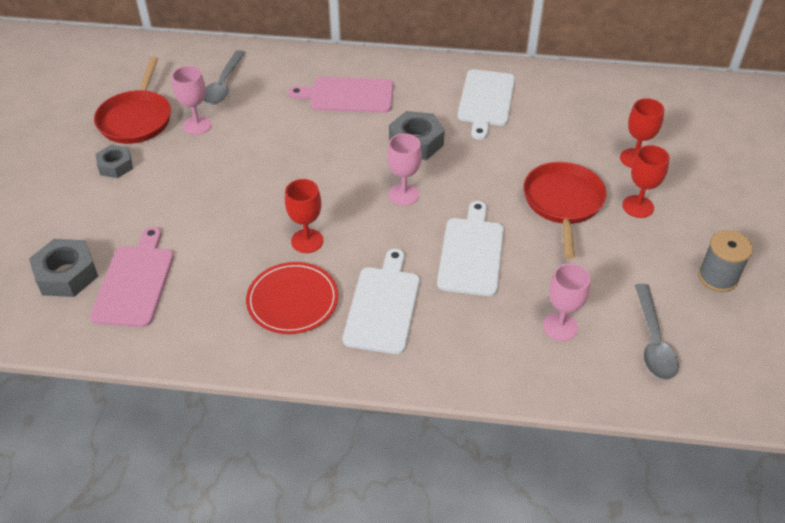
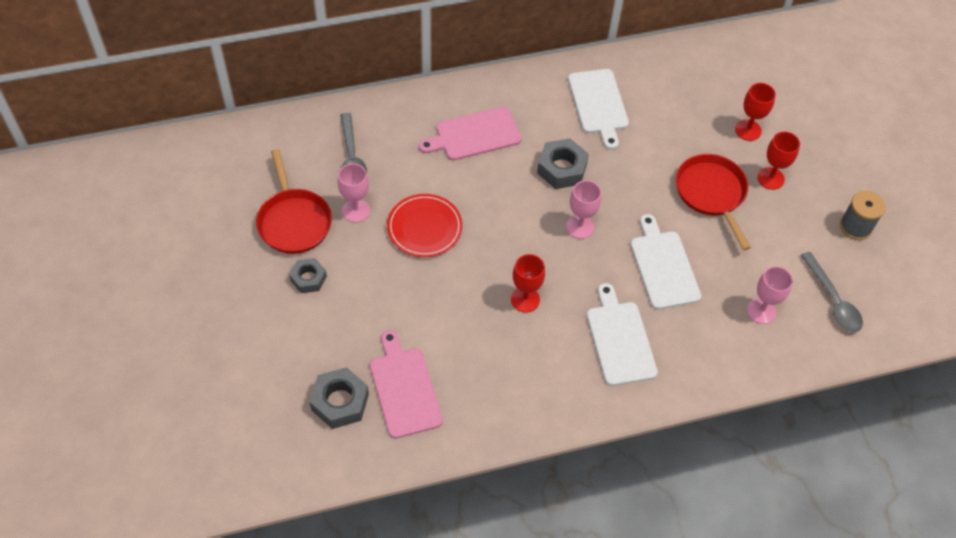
camera: 25 degrees left, 10 degrees up
red plate [246,262,338,334] -> red plate moved to [387,194,463,257]

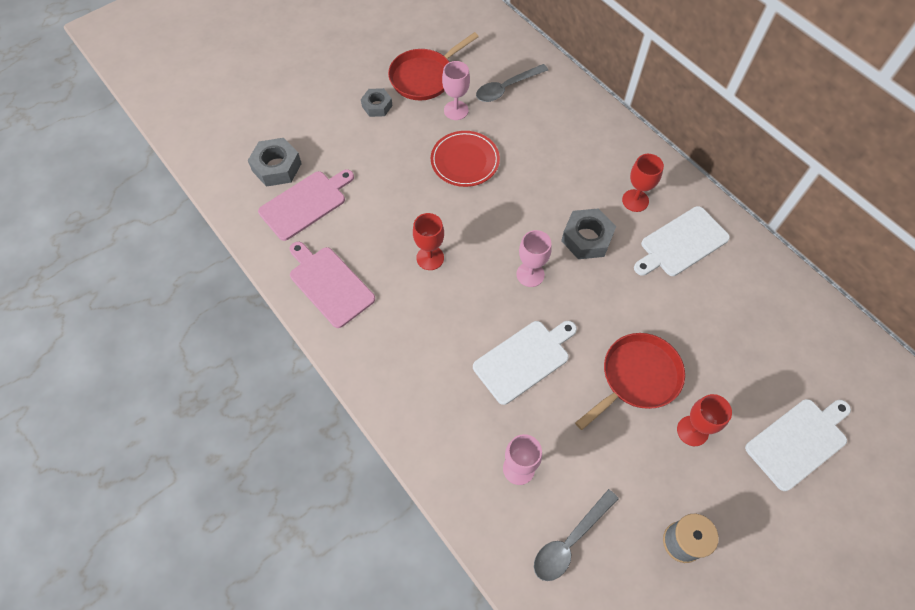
camera: 70 degrees right, 5 degrees up
pink cutting board [419,107,522,160] -> pink cutting board moved to [290,242,375,328]
white cutting board [587,283,658,386] -> white cutting board moved to [745,399,851,491]
red goblet [735,83,776,141] -> red goblet moved to [622,154,664,212]

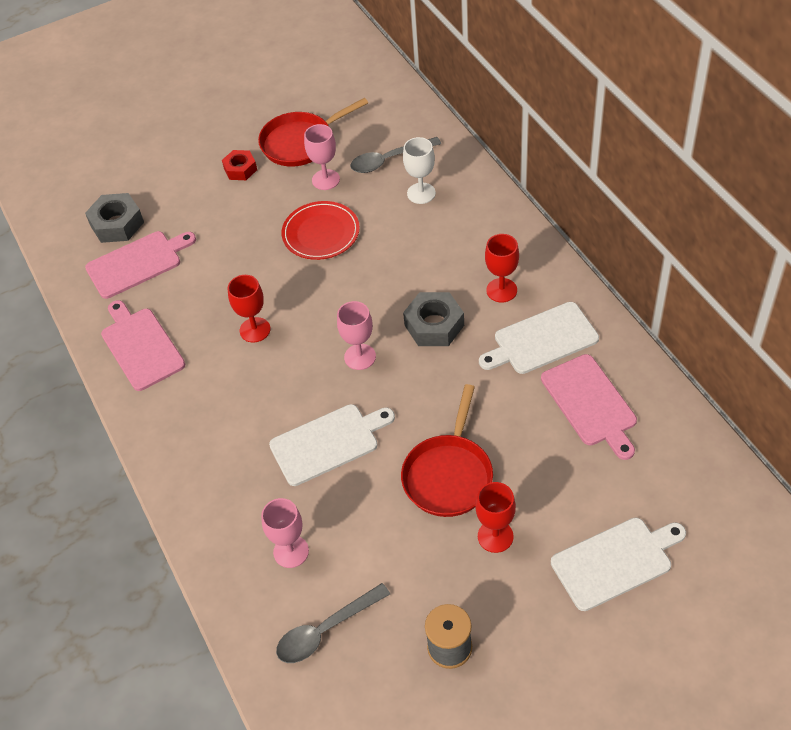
camera: 15 degrees right, 10 degrees down
grey nut [361,88,393,117] -> red nut [222,150,257,180]
red pan [575,333,685,430] -> red pan turned 135 degrees clockwise [401,384,493,517]
none -> white goblet [403,137,436,204]
none -> pink cutting board [541,354,637,460]

